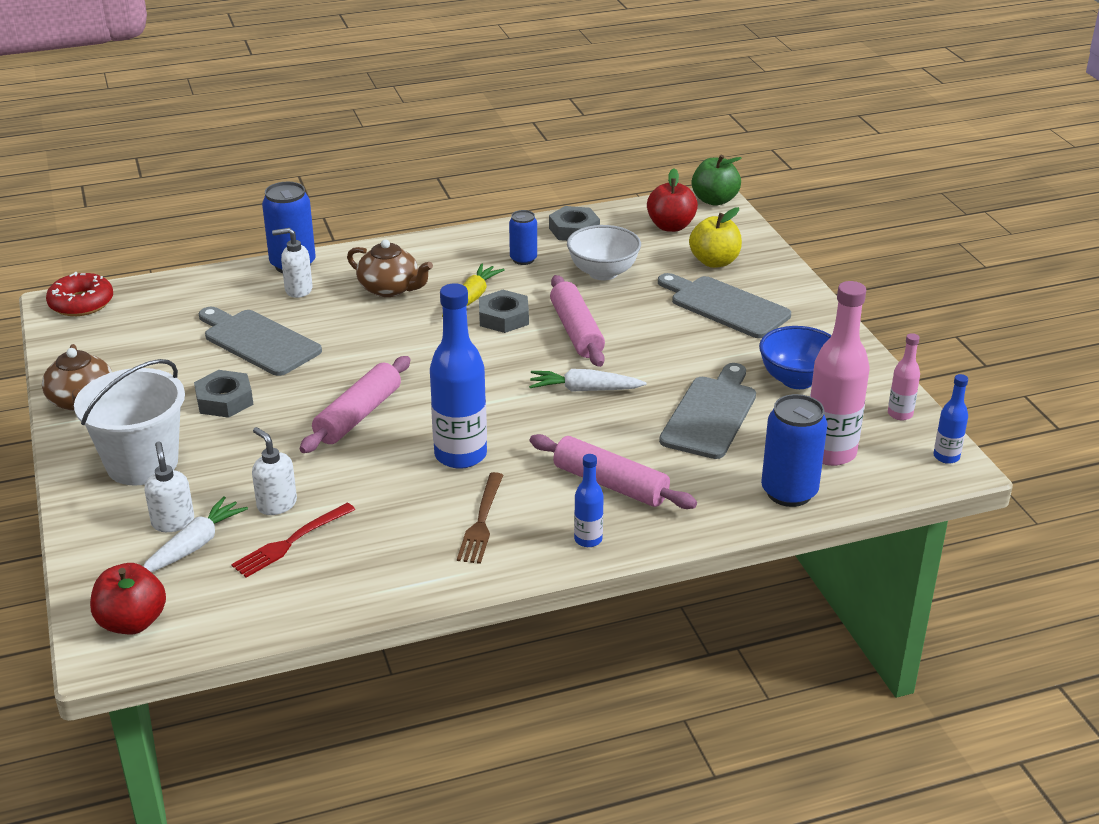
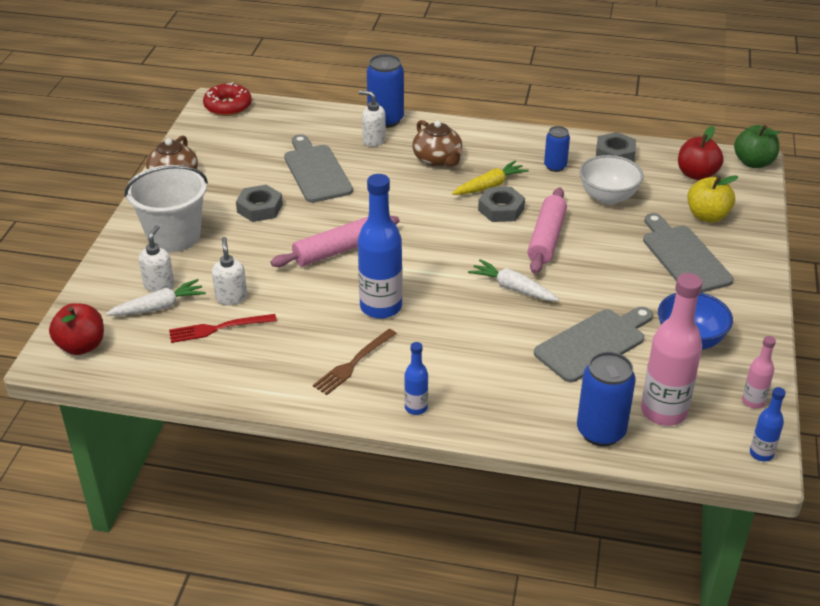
camera: 30 degrees right, 5 degrees up
pink rolling pin [530,434,697,509] -> none

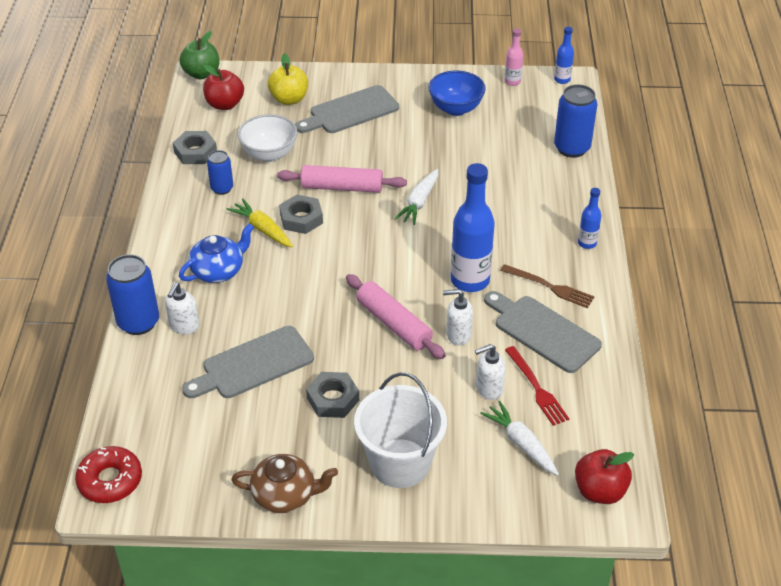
camera: 100 degrees left, 5 degrees up
white soap dispenser [139,225,175,292] -> white soap dispenser moved to [443,289,473,345]
brown teapot [412,120,463,167] -> blue teapot [179,223,254,283]
grey cutting board [534,307,653,382] -> grey cutting board moved to [484,291,602,373]
pink bottle [641,273,702,426] -> none

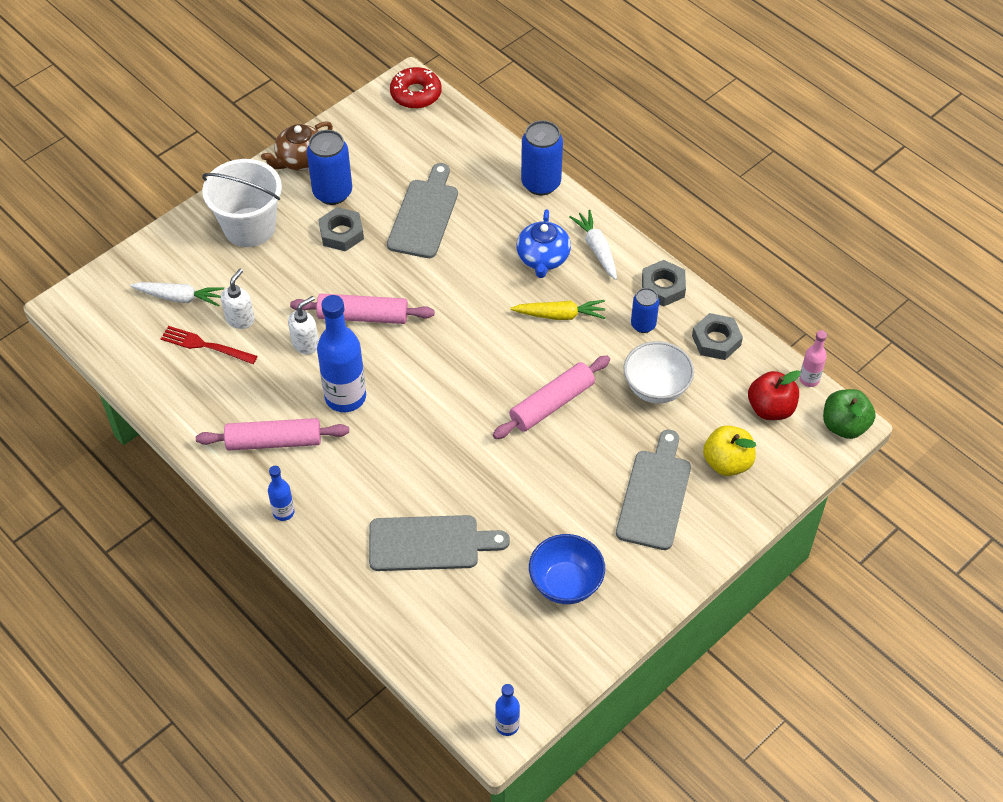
camera: 135 degrees right, 10 degrees up
white soap dispenser [165,282,200,334] -> none
grey nut [279,195,323,234] -> grey nut moved to [642,260,686,306]
white carrot [394,169,438,225] -> white carrot moved to [569,210,617,280]
grey cutting board [484,291,602,373] -> grey cutting board moved to [369,515,510,571]
brown fork [500,264,594,308] -> pink rolling pin [196,418,349,451]
pink bottle [505,29,523,86] -> pink bottle moved to [799,330,827,387]
blue can [554,84,597,158] -> blue can moved to [307,130,352,205]
red apple [575,449,634,504] -> none

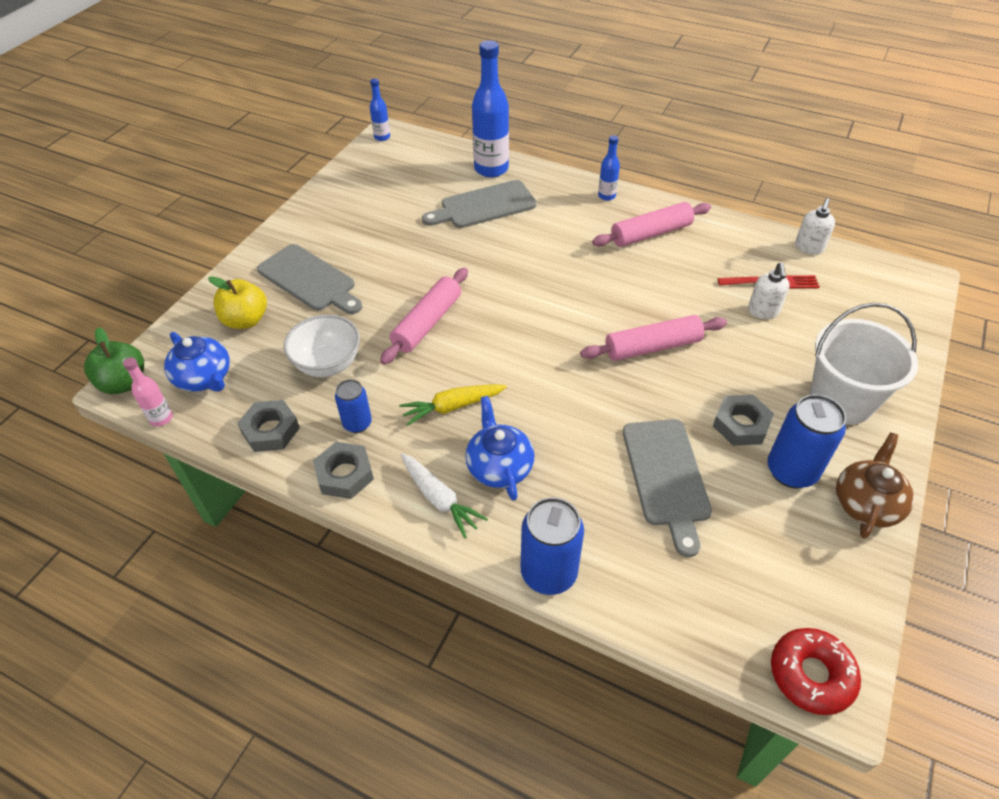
camera: 160 degrees right, 5 degrees down
white carrot [130,282,224,307] -> none
white soap dispenser [288,296,319,354] -> white soap dispenser moved to [795,198,835,255]
blue bottle [317,295,366,412] -> blue bottle moved to [472,40,509,177]
blue bowl [529,534,605,604] -> none
grey cutting board [616,430,691,550] -> grey cutting board turned 45 degrees counterclockwise [257,244,362,314]
red apple [748,370,801,420] -> blue teapot [164,332,230,392]

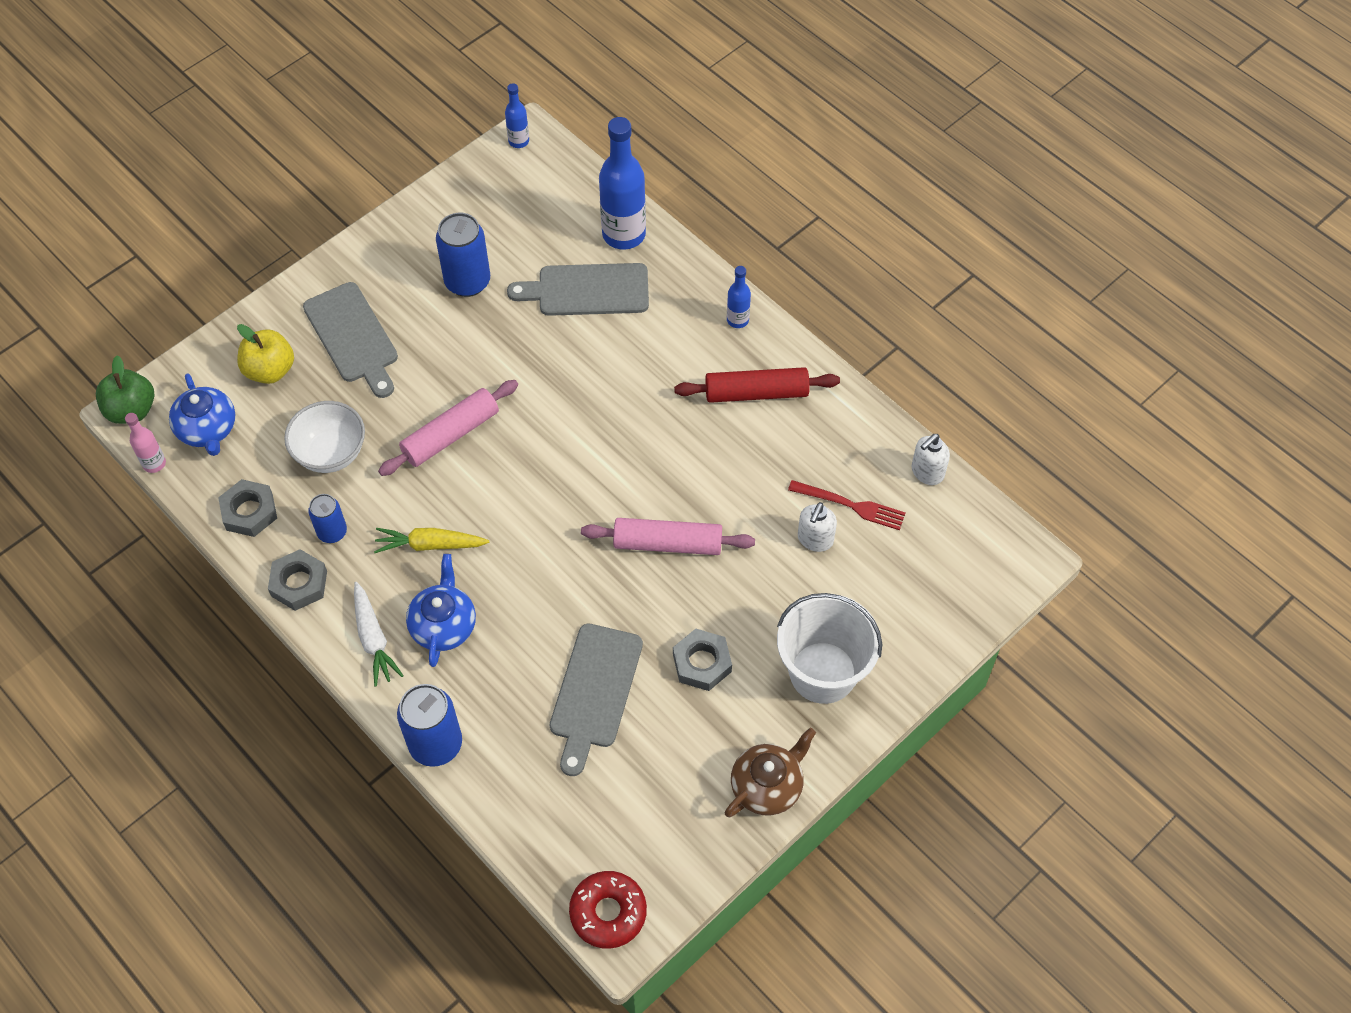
camera: 20 degrees right, 10 degrees up
pink rolling pin [592,202,711,247] -> red rolling pin [674,367,840,403]
blue can [767,394,846,488] -> blue can moved to [436,213,490,297]

